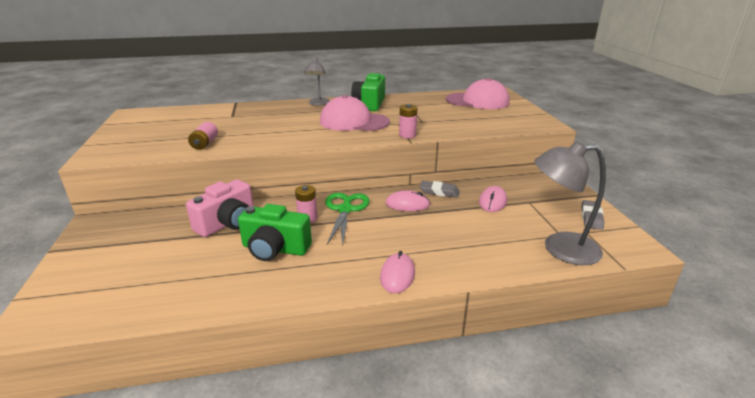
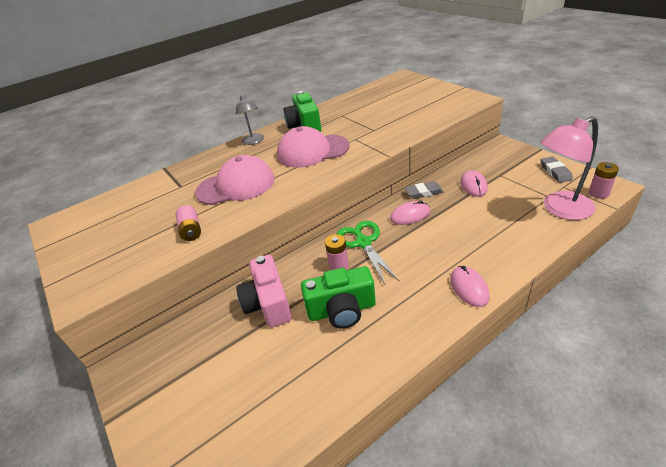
camera: 20 degrees left, 10 degrees up
pink camera [186,180,254,237] -> pink camera turned 150 degrees clockwise [236,255,292,328]
pink battery [399,104,417,138] -> pink battery moved to [589,162,619,199]
pink cap [446,78,510,109] -> pink cap moved to [195,155,275,205]
grey lamp [534,141,606,265] -> pink lamp [541,116,598,220]

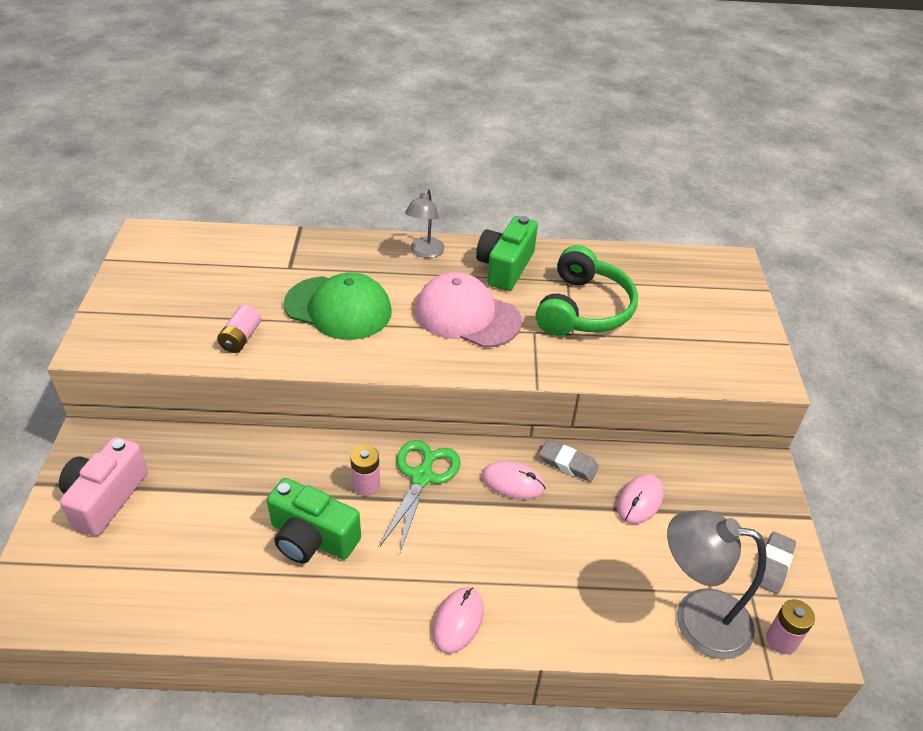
camera: 30 degrees right, 5 degrees up
pink cap [195,155,275,205] -> green cap [284,273,392,340]
pink camera [236,255,292,328] -> pink camera moved to [59,437,148,536]
pink lamp [541,116,598,220] -> grey lamp [667,510,767,659]
none -> green headphones [536,245,638,336]

